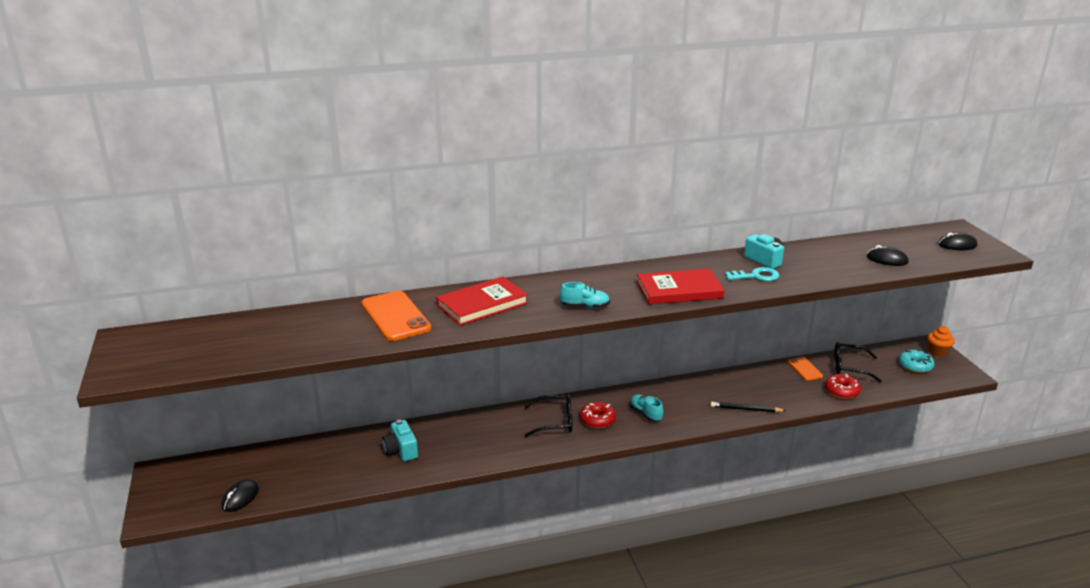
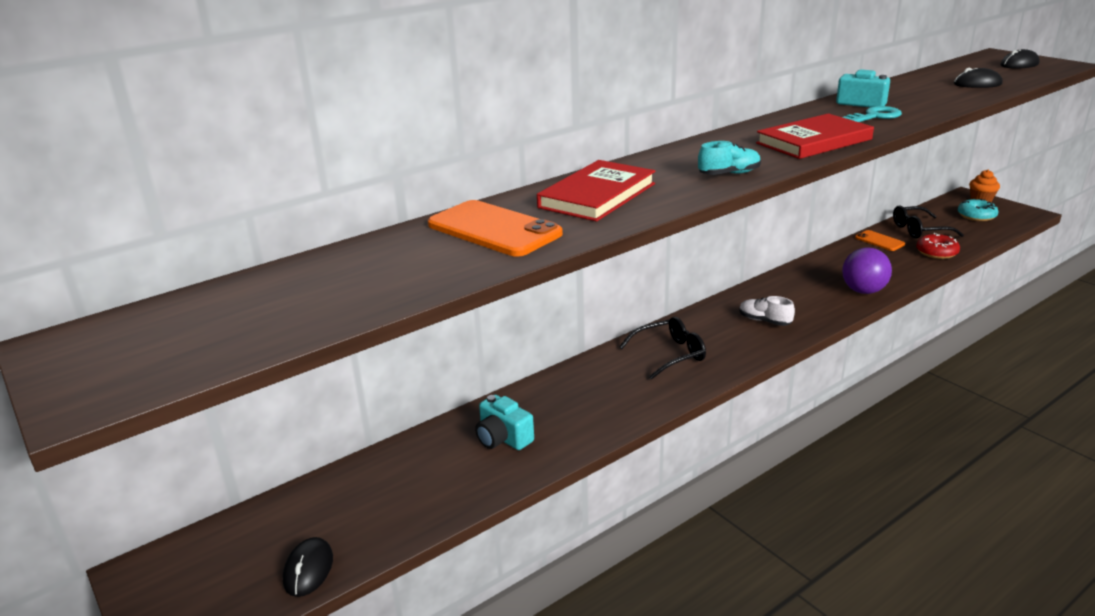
camera: 20 degrees left, 0 degrees up
red donut [580,402,616,429] -> none
turquoise shoe [630,394,663,422] -> white shoe [739,296,795,326]
black pencil [710,402,786,412] -> purple ball [842,247,892,294]

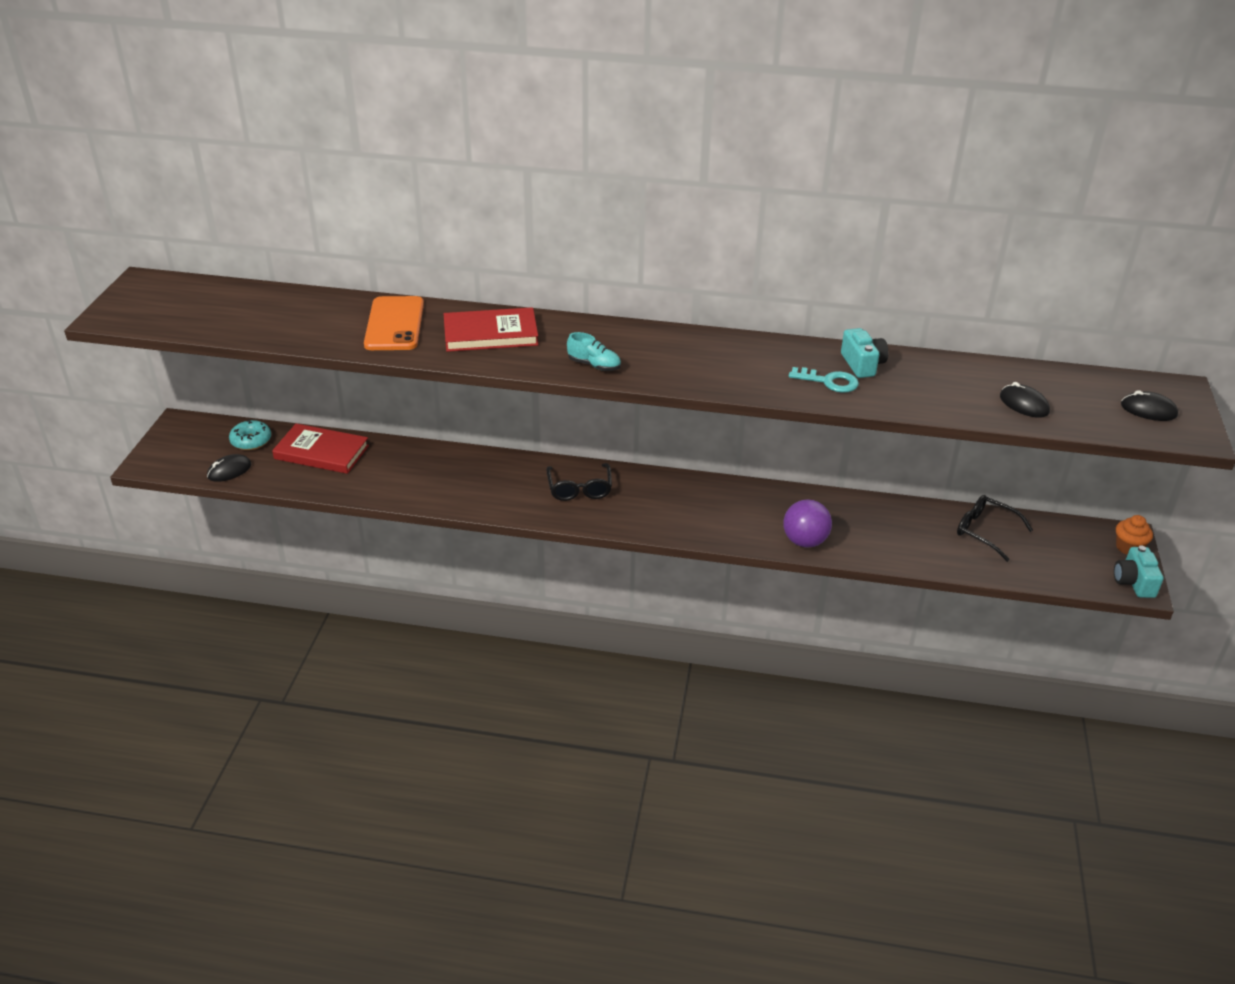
camera: 45 degrees right, 10 degrees up
turquoise camera [475,395,534,450] -> turquoise camera moved to [1114,545,1164,598]
black glasses [619,317,706,380] -> black glasses turned 60 degrees clockwise [546,463,612,501]
white shoe [739,296,795,326] -> none
red book [756,113,874,159] -> red book moved to [272,423,369,474]
orange phone [855,230,905,251] -> none
red donut [916,233,960,259] -> none
turquoise donut [958,199,999,221] -> turquoise donut moved to [229,419,271,450]

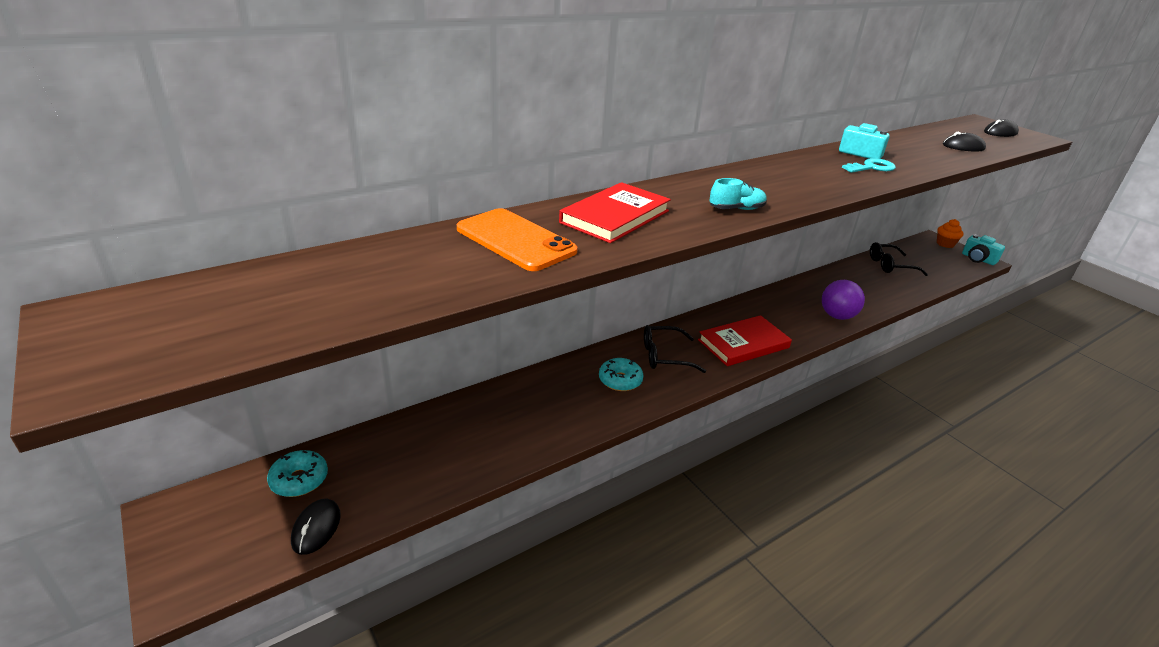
camera: 45 degrees left, 5 degrees down
red book [272,423,369,474] -> red book moved to [698,315,792,366]
black glasses [546,463,612,501] -> black glasses turned 135 degrees clockwise [644,325,706,373]
none -> turquoise donut [599,358,643,391]

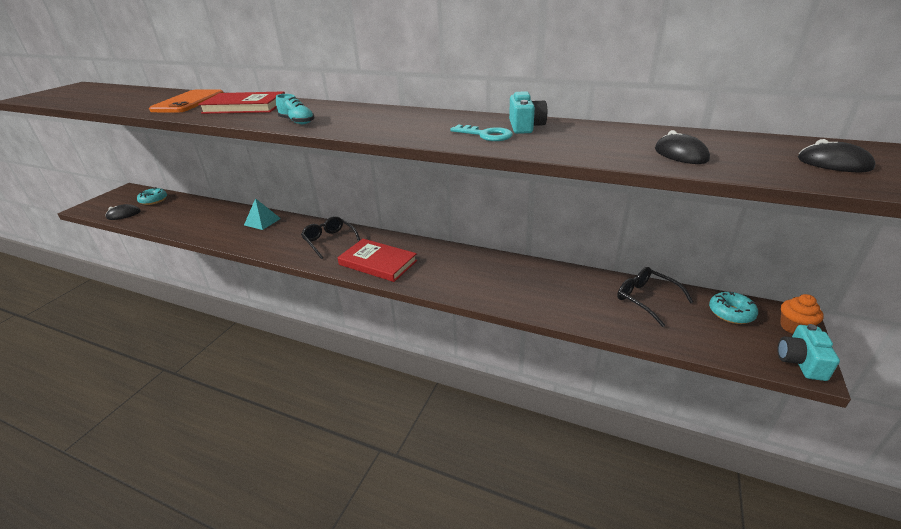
camera: 60 degrees right, 0 degrees up
turquoise donut [599,358,643,391] -> turquoise donut moved to [709,292,758,324]
purple ball [822,280,865,320] -> none
none -> turquoise pyramid [244,198,281,230]

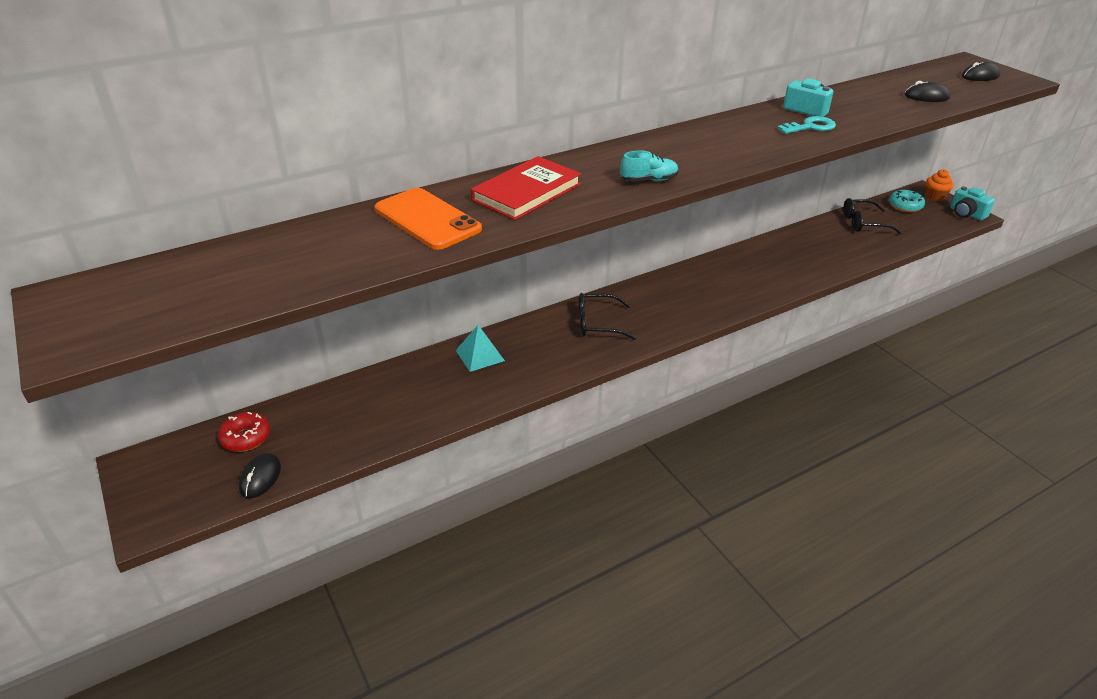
camera: 55 degrees left, 5 degrees up
turquoise donut [137,187,167,205] -> red donut [218,412,270,452]
red book [337,239,417,282] -> none

